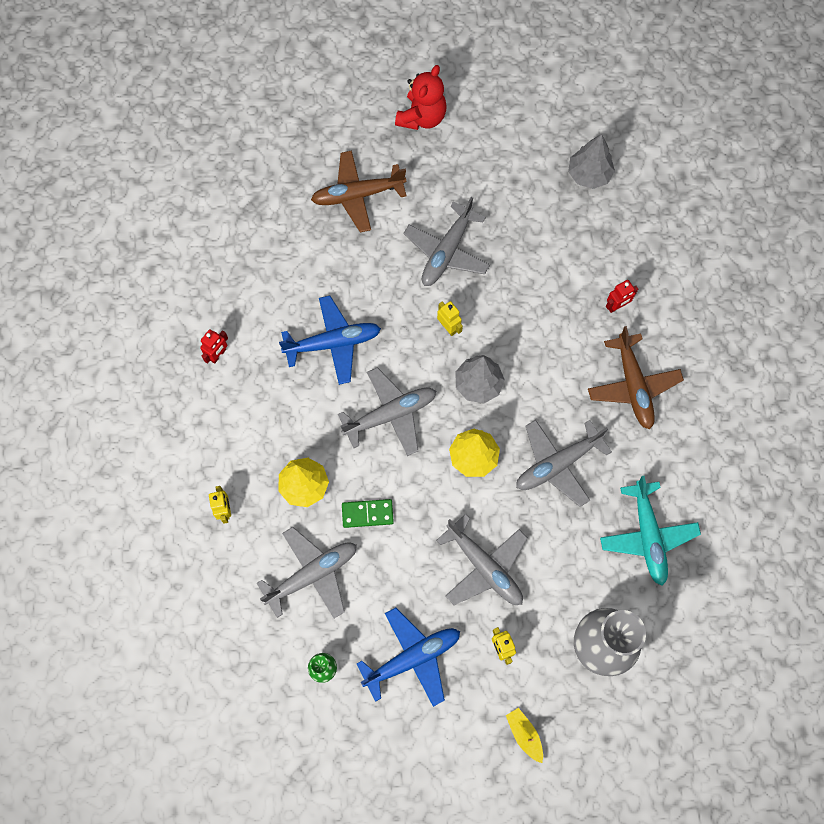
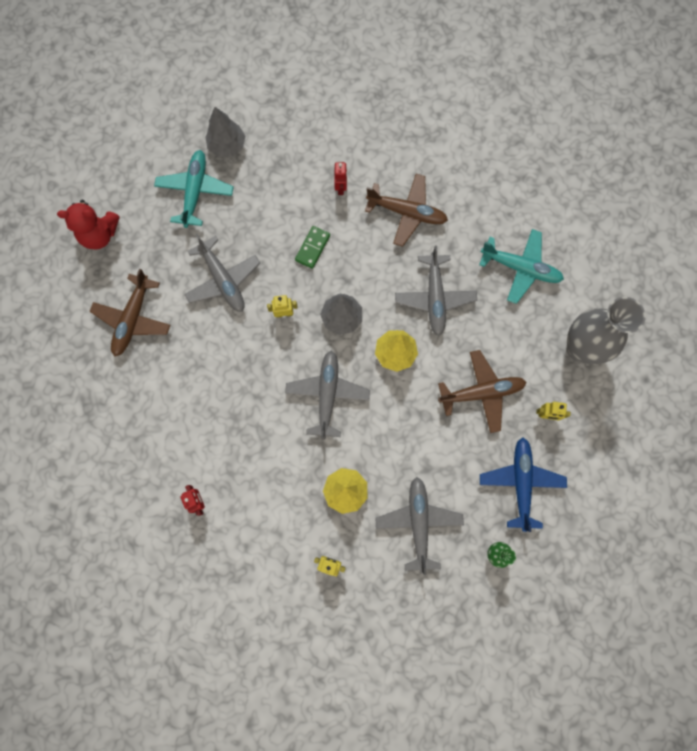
camera: 60 degrees left, 5 degrees up
blue plane [279,296,381,385] -> none
green domino [342,499,394,528] -> green domino moved to [295,226,330,269]
red teddy bear [395,65,446,130] -> red teddy bear turned 120 degrees clockwise [57,200,120,249]
grey plane [436,514,527,605] -> brown plane [438,350,526,433]
yellow boat [506,708,543,763] -> none
none -> turquoise plane [154,150,234,228]

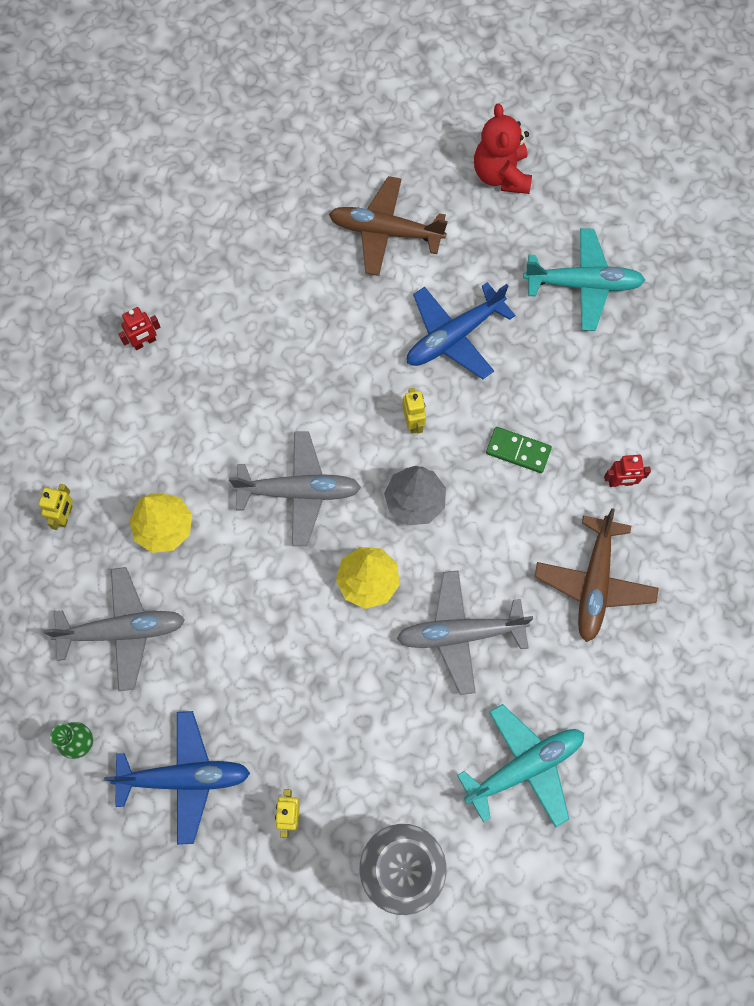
camera: 85 degrees right, 5 degrees down
grey plane [184,234,260,312] -> blue plane [407,282,516,379]
grey tree [205,107,245,157] -> none
brown plane [438,350,526,433] -> none
turquoise plane [479,229,564,304] -> turquoise plane turned 135 degrees counterclockwise [457,704,584,828]

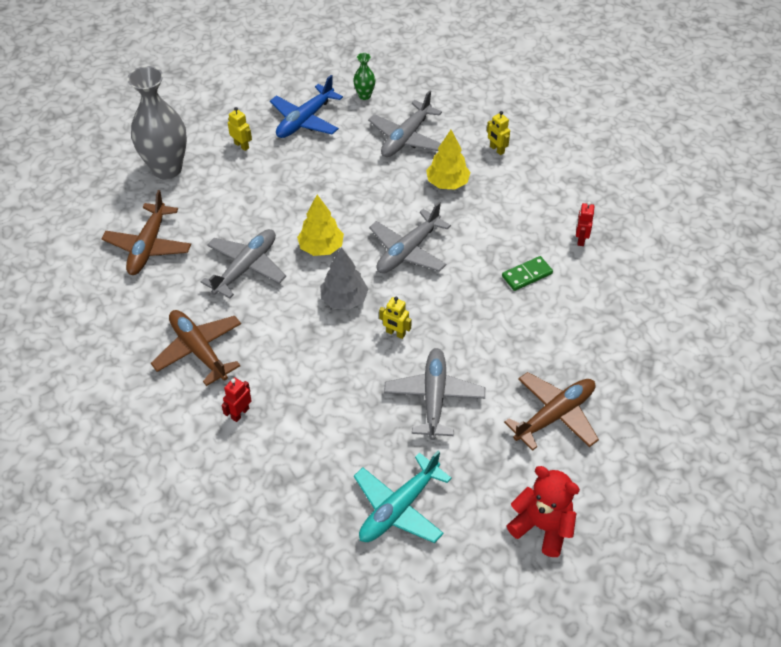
camera: 130 degrees right, 20 degrees down
blue plane [407,282,516,379] -> grey plane [384,348,485,440]
turquoise plane [457,704,584,828] -> brown plane [101,190,191,275]
green domino [486,427,552,473] -> green domino moved to [502,256,553,291]

